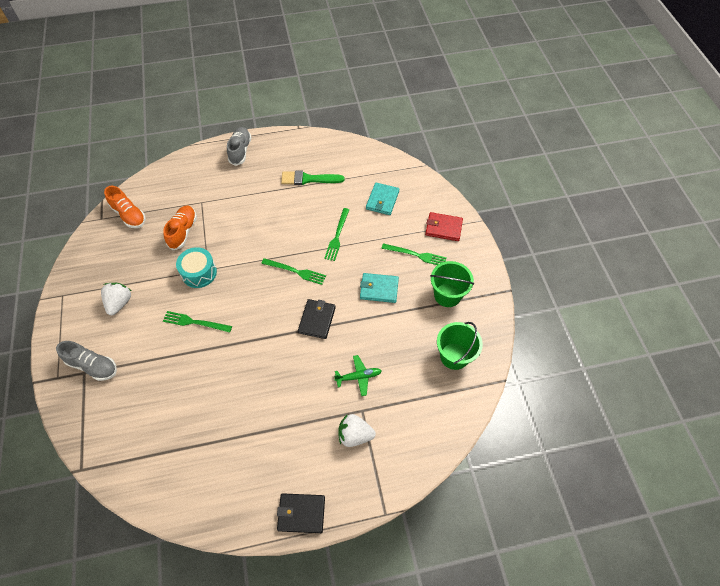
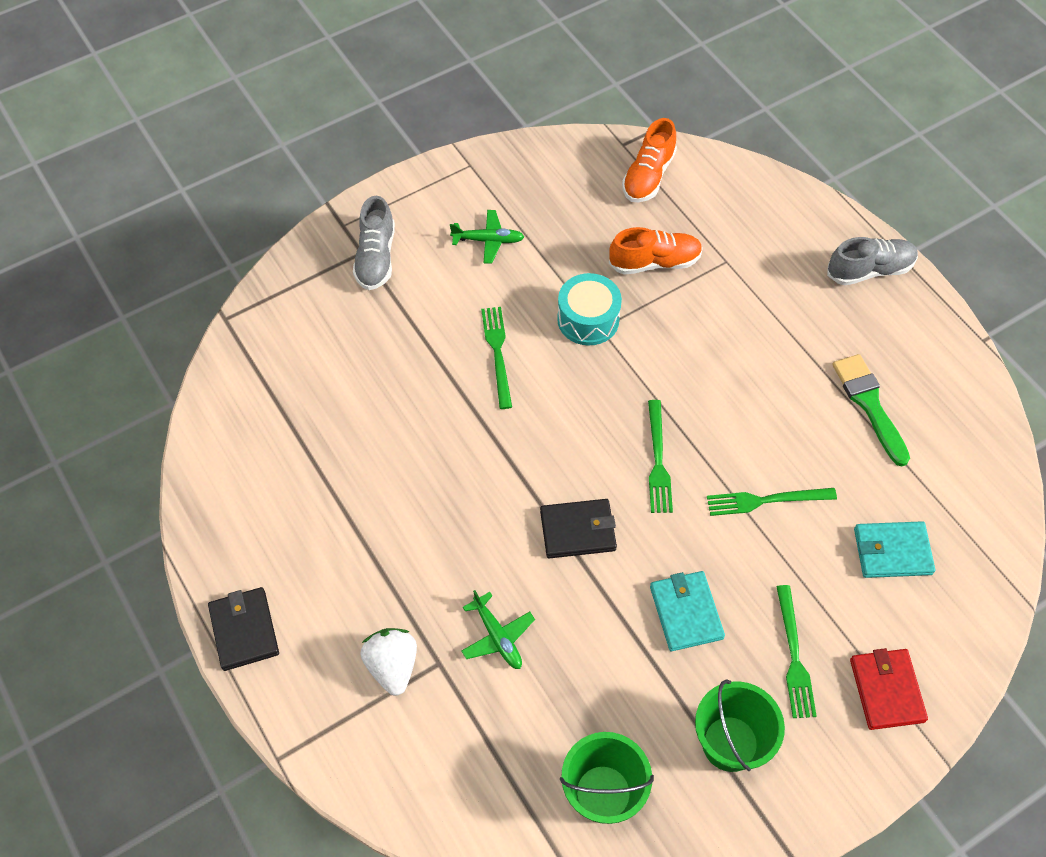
camera: 70 degrees right, 0 degrees up
white strawberry [101,283,132,315] -> green plane [450,210,524,264]

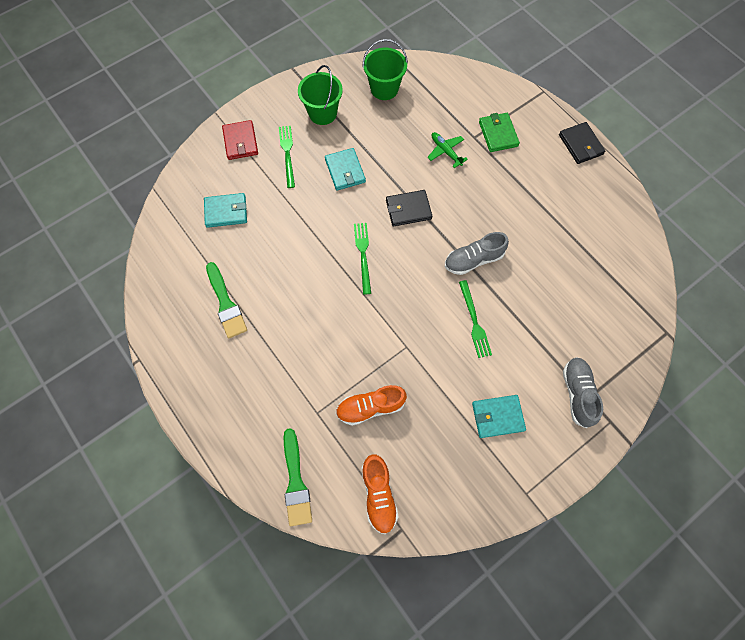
camera: 175 degrees right, 10 degrees up
white strawberry [360,628,417,696] -> green wallet [479,113,520,152]
green plane [450,210,524,264] -> turquoise wallet [472,395,526,438]
turquoise drum [557,273,622,346] -> none
orange shoe [622,118,677,202] -> orange shoe turned 150 degrees clockwise [362,454,398,534]
green fork [707,488,837,516] -> none
grey shoe [827,237,918,285] -> grey shoe moved to [445,232,509,275]
none -> green brush [283,428,312,526]

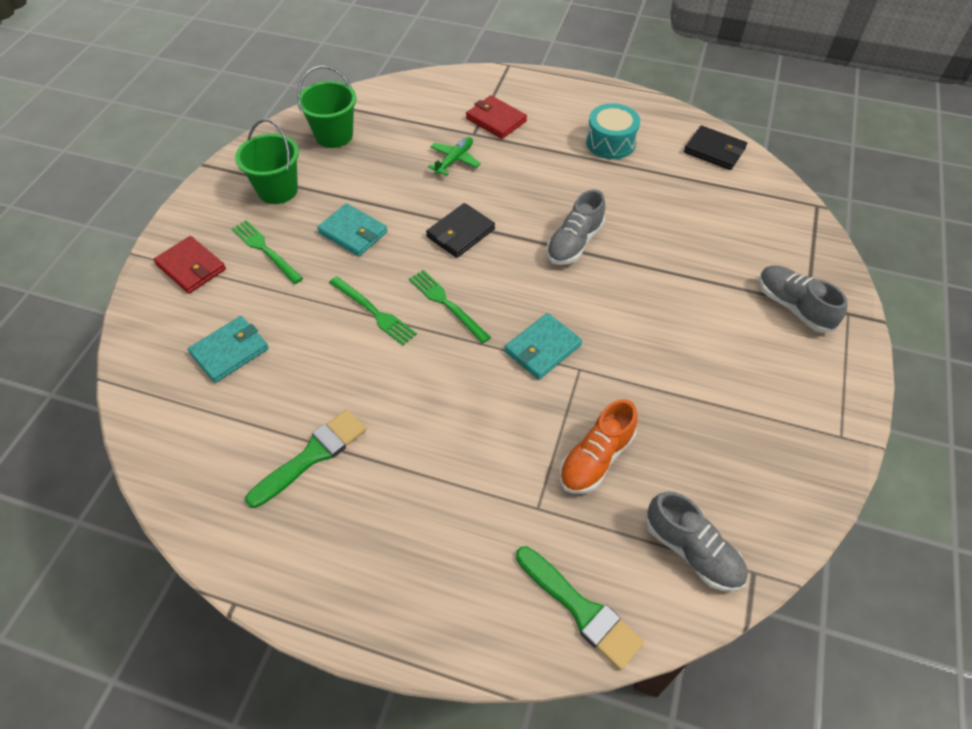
camera: 35 degrees left, 15 degrees down
green brush [206,262,247,338] -> green brush turned 75 degrees counterclockwise [245,409,366,508]
orange shoe [362,454,398,534] -> grey shoe [646,491,748,592]
green plane [427,132,468,168] -> green plane turned 105 degrees clockwise [428,137,481,176]
green fork [459,280,492,358] -> green fork moved to [329,276,417,345]
turquoise wallet [472,395,526,438] -> turquoise wallet moved to [504,313,582,380]
green wallet [479,113,520,152] -> red wallet [466,95,527,139]
black wallet [559,122,606,164] -> black wallet moved to [684,125,747,170]
none -> turquoise drum [586,103,640,159]

